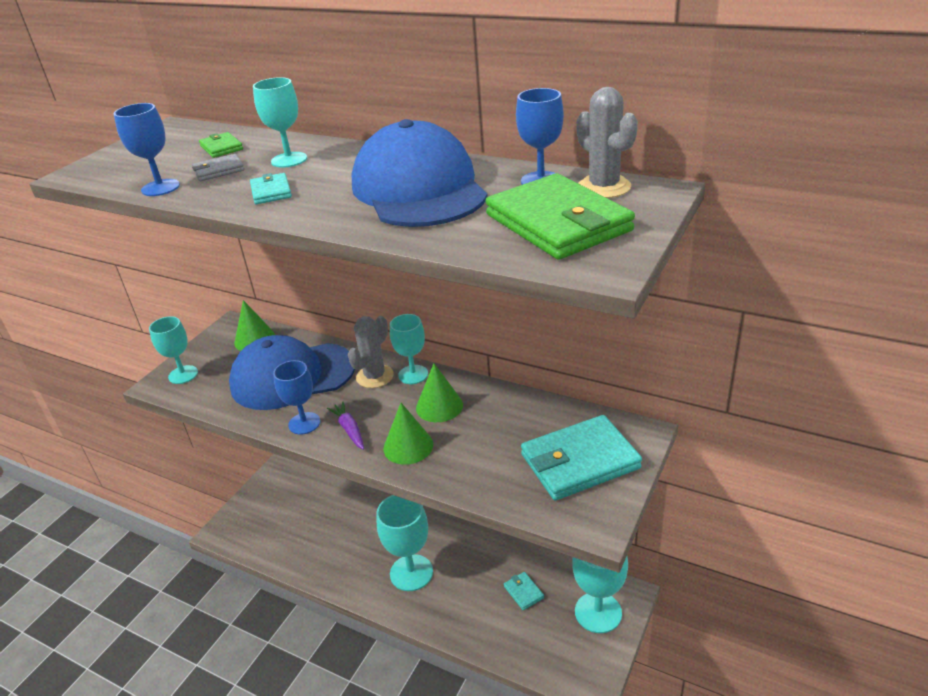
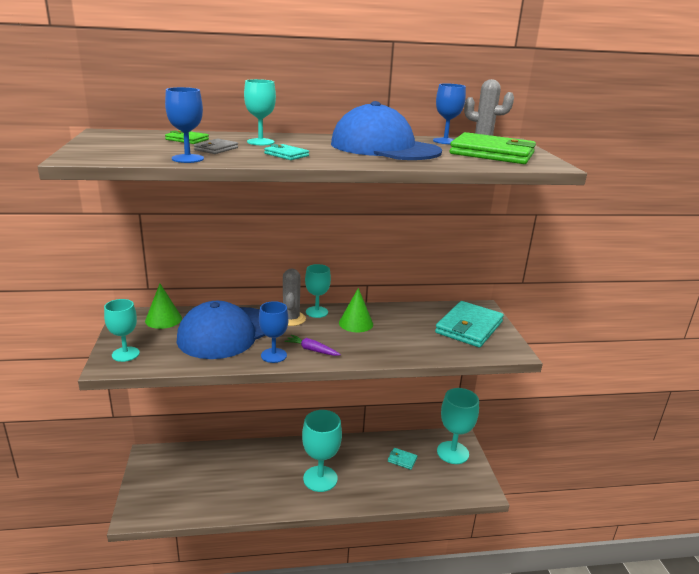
camera: 40 degrees left, 10 degrees down
green cone [383,403,433,465] -> none

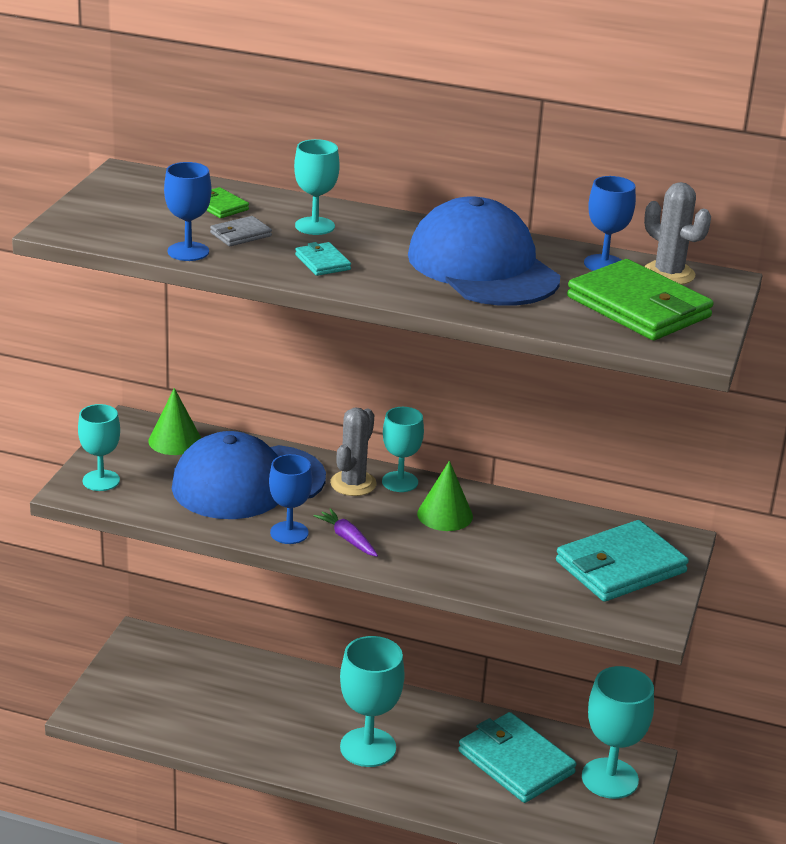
camera: 25 degrees right, 5 degrees up
turquoise wallet [388,448,417,470] -> turquoise wallet [458,712,576,803], size x2.23

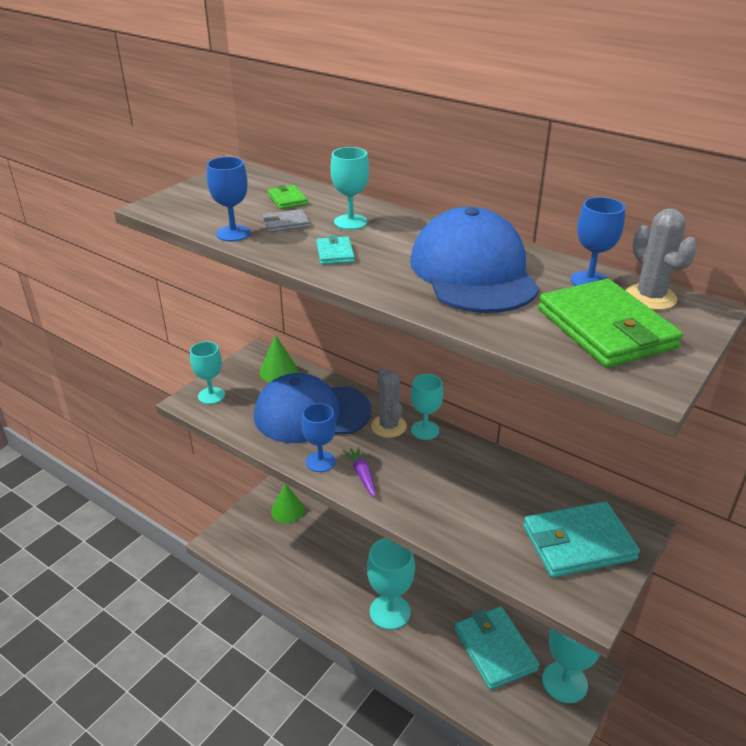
camera: 20 degrees right, 5 degrees up
grey cactus [330,408,377,496] -> grey cactus turned 60 degrees counterclockwise [371,369,407,438]
green cone [417,461,473,531] -> green cone moved to [271,484,305,523]

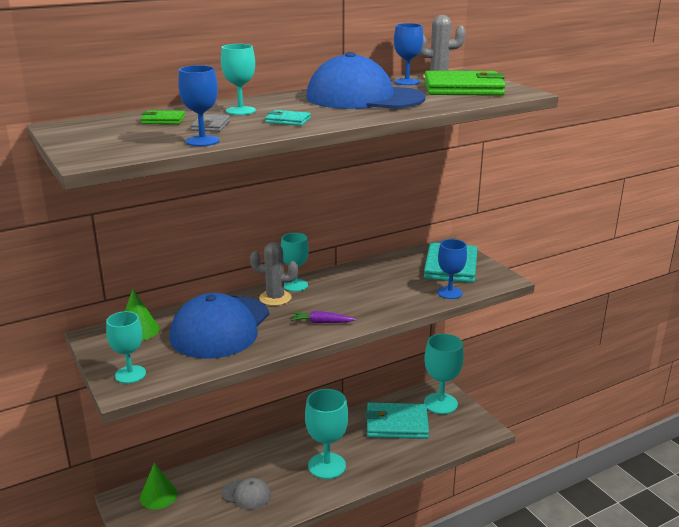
camera: 65 degrees left, 10 degrees down
blue goblet [302,403,336,472] -> blue goblet moved to [437,239,467,299]
none -> grey cap [222,478,271,510]

